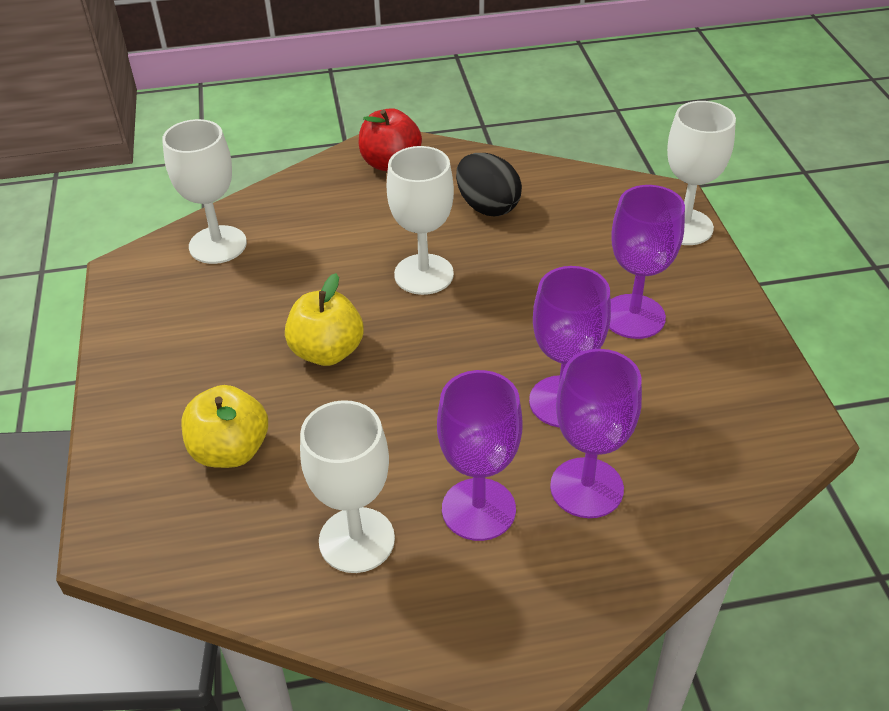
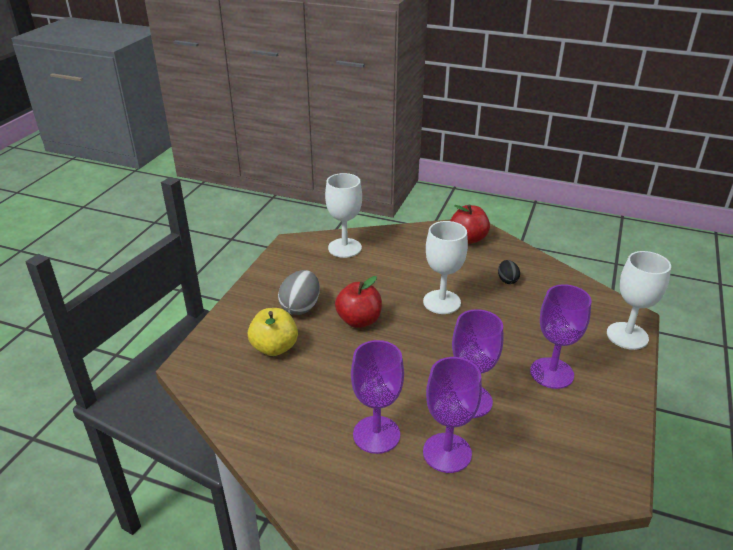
camera: 30 degrees right, 10 degrees down
yellow apple [285,273,364,366] -> red apple [335,276,382,328]
white goblet [300,400,395,573] -> none
black egg [456,153,522,216] -> black egg [498,260,520,284], size x0.57
none -> grey egg [278,270,320,315]

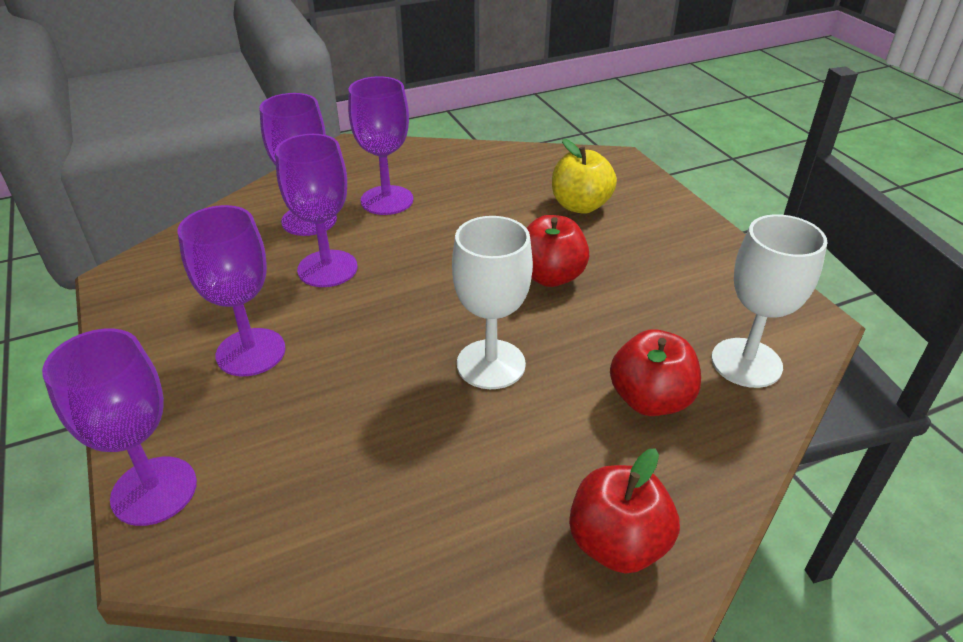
camera: 135 degrees right, 5 degrees up
grey egg [278,270,320,315] -> none
black egg [498,260,520,284] -> none
white goblet [607,251,671,350] -> purple goblet [42,329,197,526]
none -> red apple [610,330,701,416]

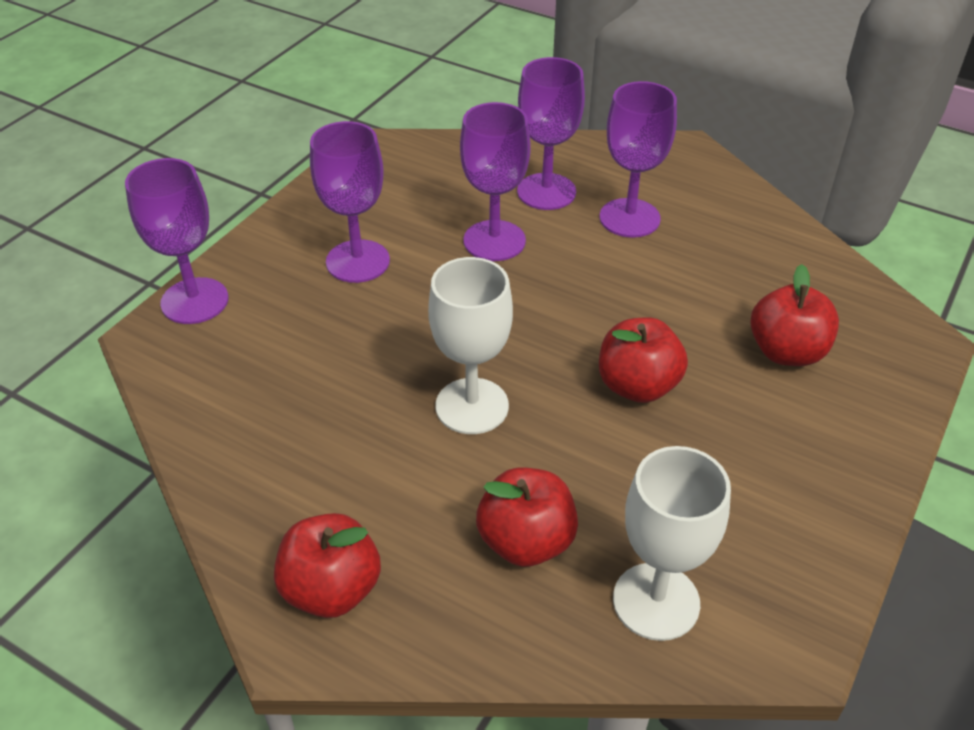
camera: 55 degrees right, 5 degrees up
yellow apple [552,139,617,214] -> red apple [750,264,839,366]

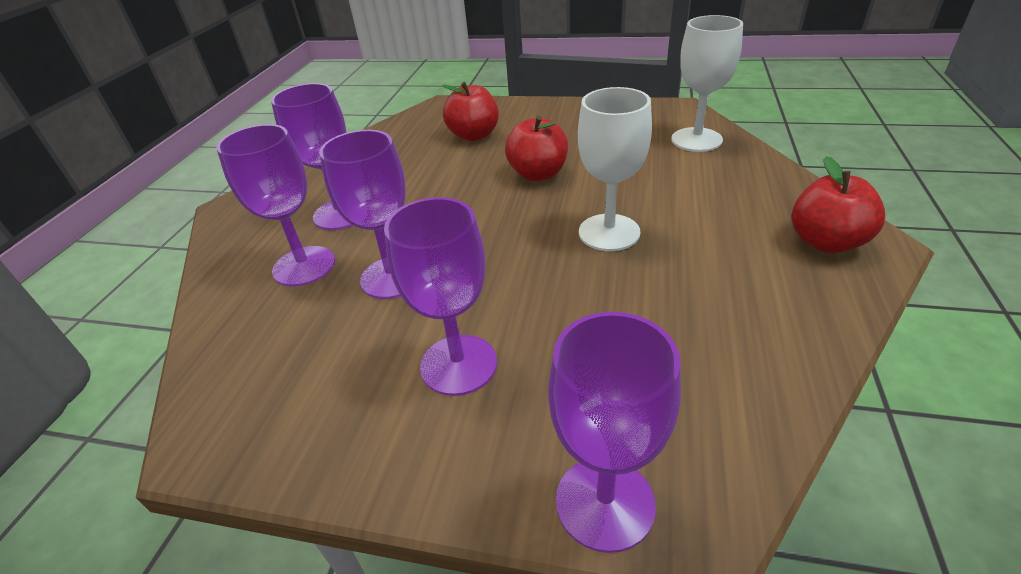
camera: 105 degrees left, 5 degrees down
red apple [476,468,578,567] -> none

